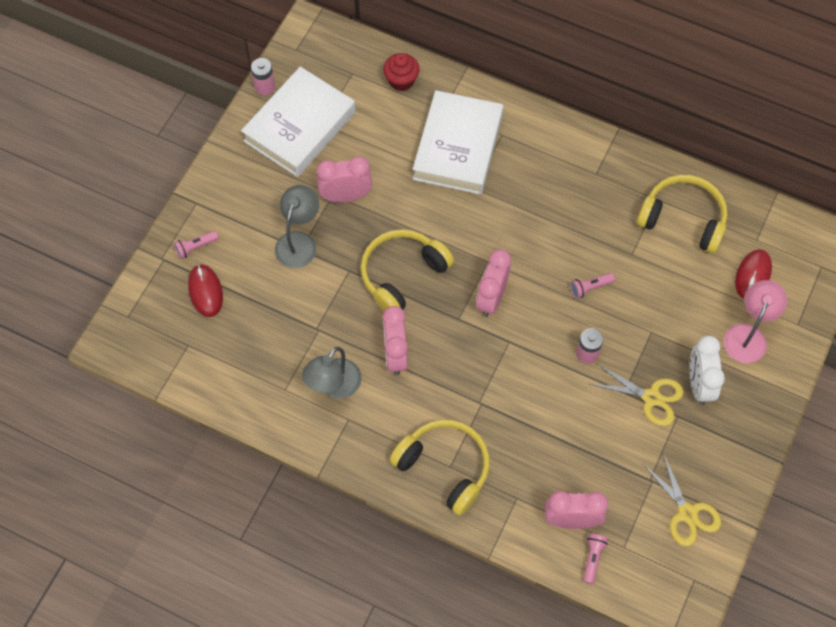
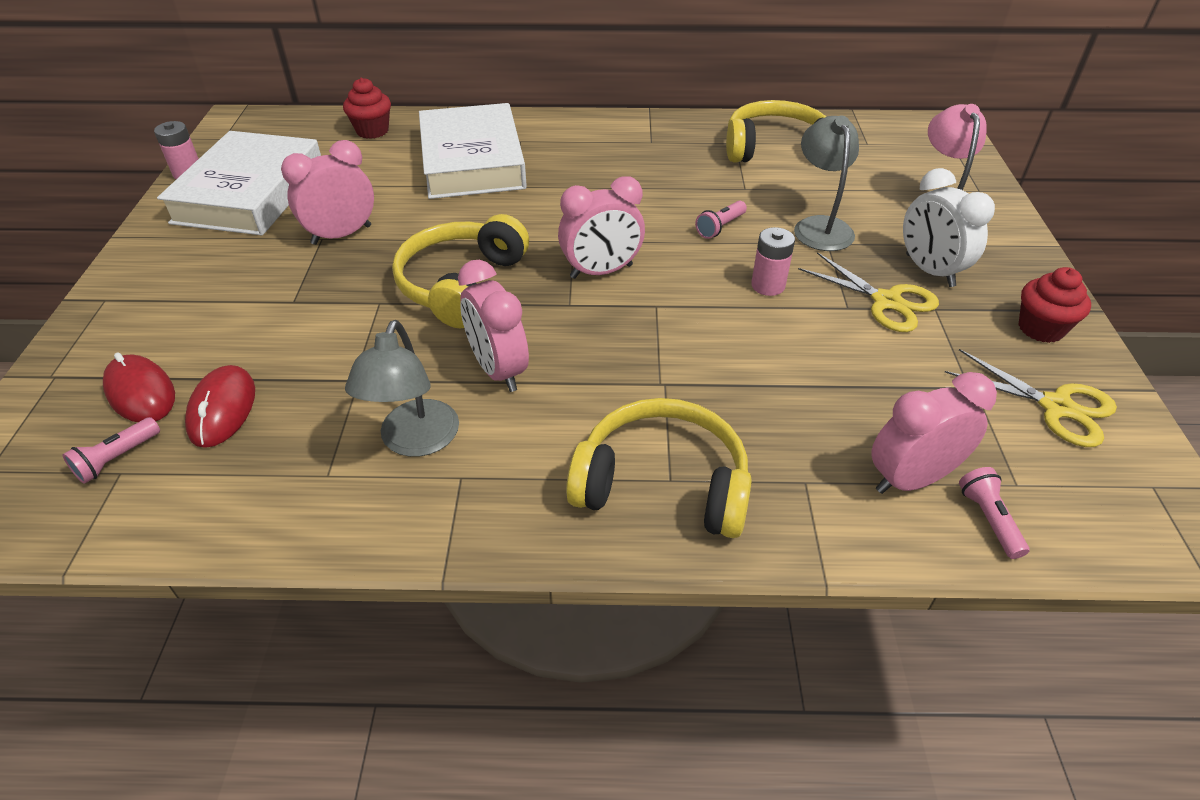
camera: 25 degrees left, 20 degrees down
pink flashlight [174,231,219,259] -> pink flashlight moved to [63,417,160,484]
grey lamp [275,185,319,268] -> grey lamp moved to [794,116,859,251]
pink clock [476,249,511,317] -> pink clock turned 105 degrees counterclockwise [558,176,645,279]
yellow scissors [590,364,684,426] -> yellow scissors turned 45 degrees clockwise [798,252,939,332]
red mouse [735,249,772,299] -> red mouse moved to [185,365,255,448]
none -> red cupcake [1019,267,1091,343]

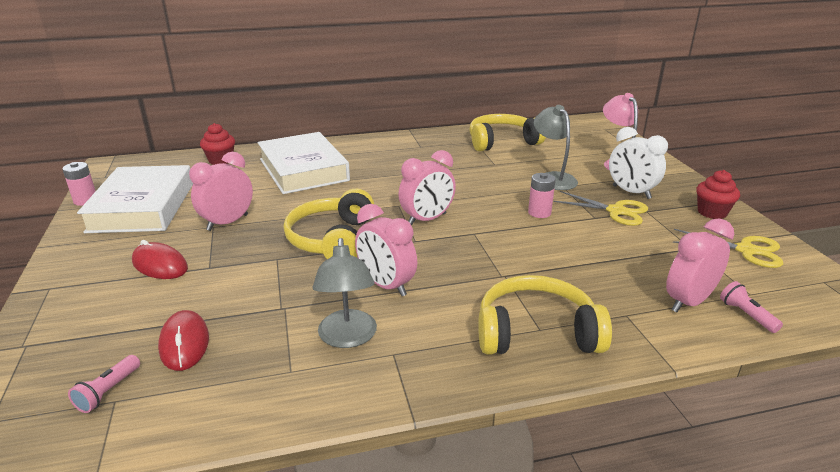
camera: 15 degrees left, 15 degrees down
red mouse [103,352,175,422] -> red mouse moved to [132,240,188,279]
pink flashlight [695,201,747,239] -> none

